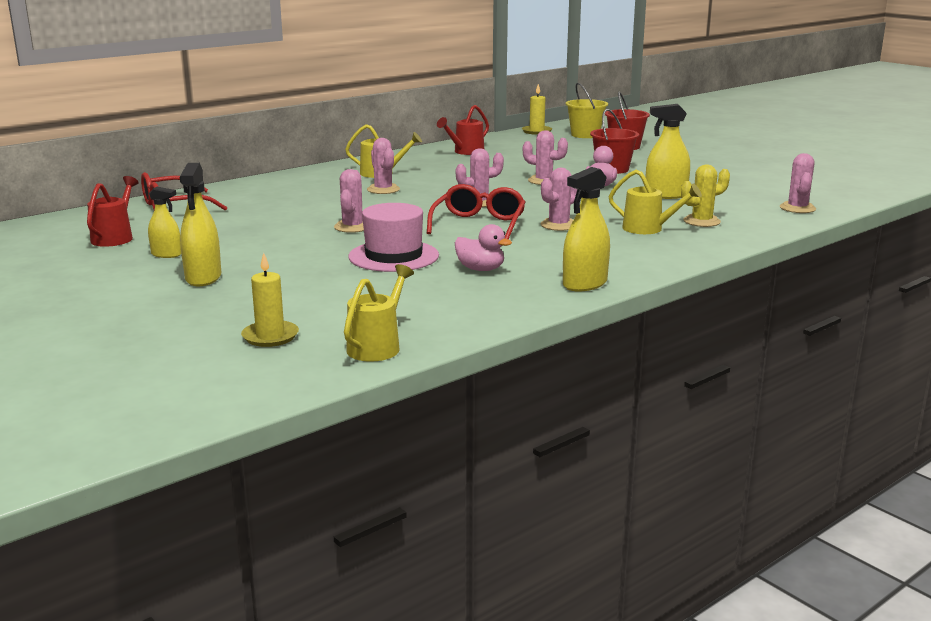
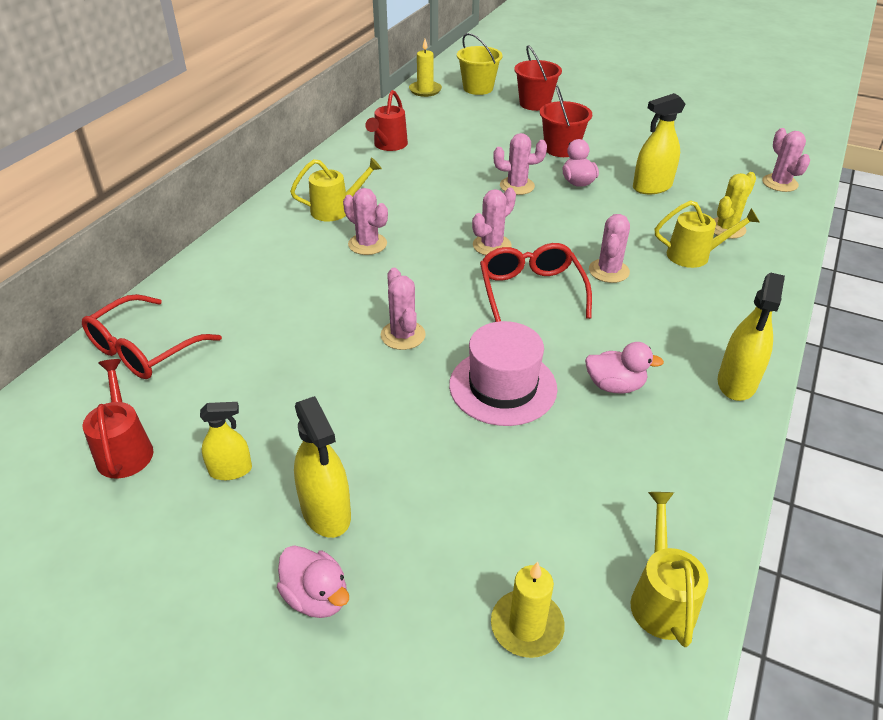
camera: 25 degrees left, 20 degrees up
none -> pink duck [277,545,349,618]

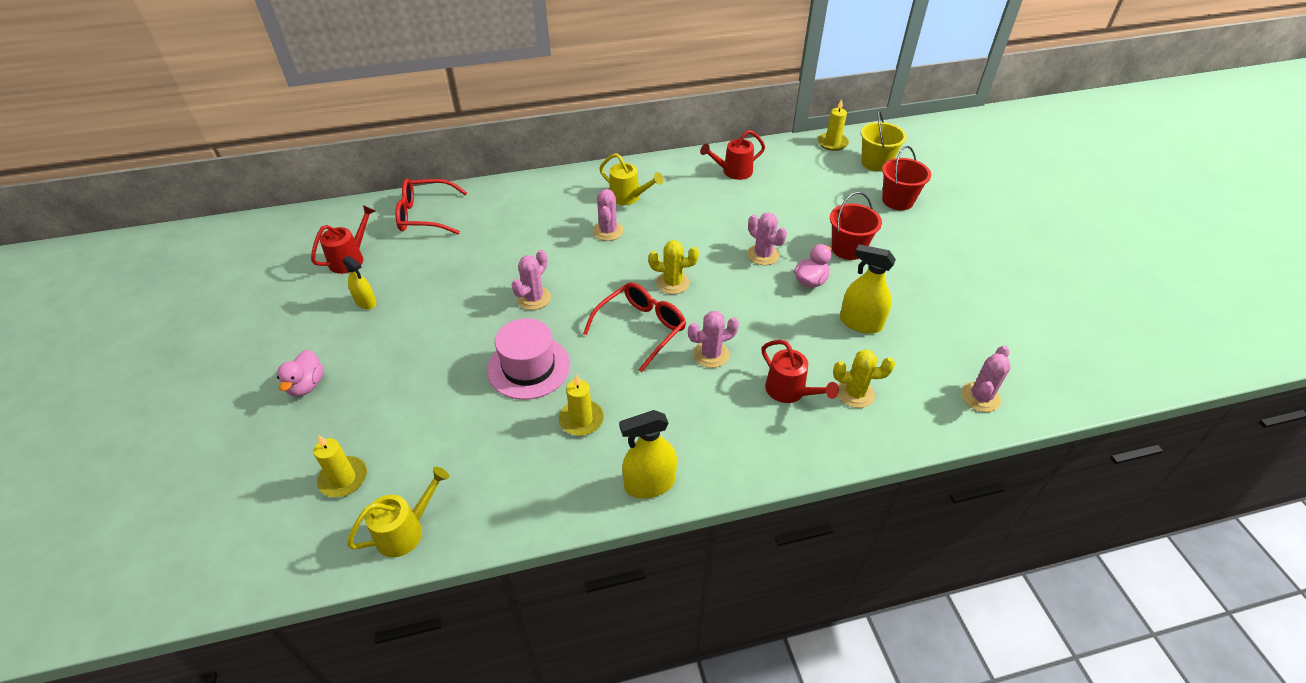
camera: 50 degrees right, 5 degrees up
yellow spray bottle [294,396,351,538] -> none
pink cactus [472,188,516,255] -> yellow cactus [649,240,699,294]
pink duck [585,342,664,394] -> yellow candle [559,375,604,436]
yellow watering can [655,200,760,268] -> red watering can [761,340,839,403]

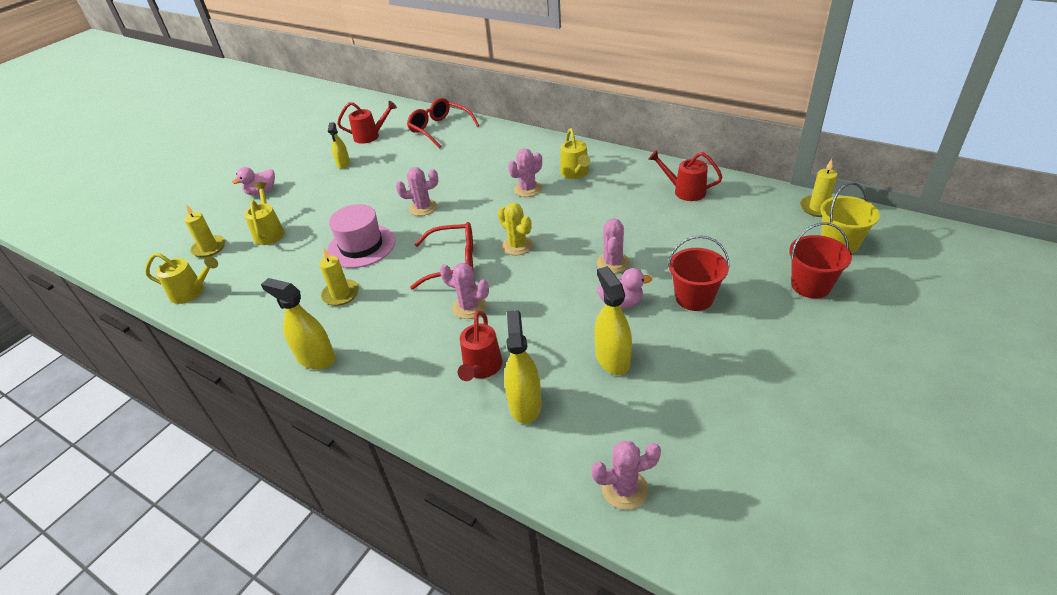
camera: 50 degrees right, 5 degrees down
yellow cactus [833,349,895,408] -> yellow spray bottle [504,310,542,424]
none -> yellow watering can [244,182,285,245]

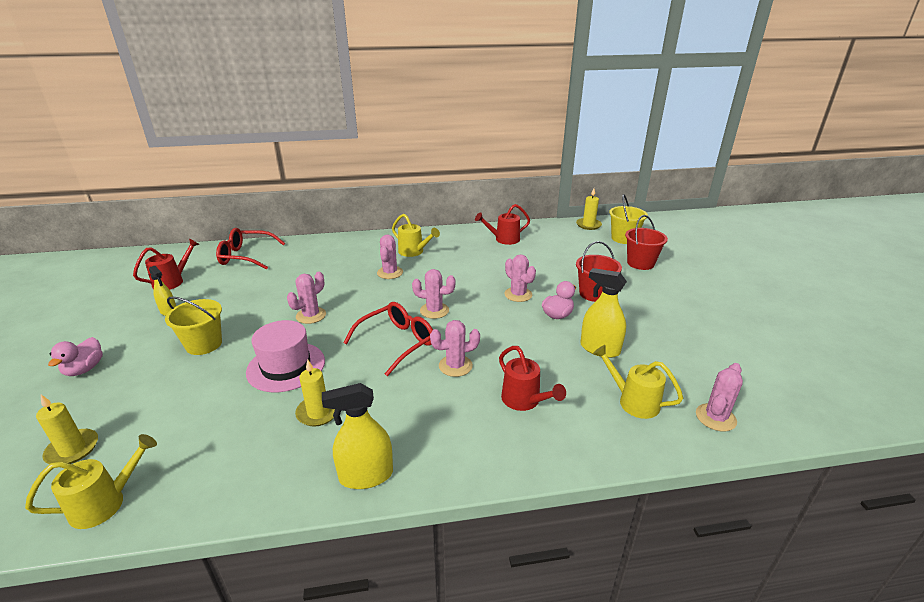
camera: 45 degrees left, 10 degrees down
yellow watering can [244,182,285,245] -> yellow watering can moved to [593,345,683,419]
yellow cactus [498,203,533,255] -> pink cactus [412,269,456,319]
yellow spray bottle [504,310,542,424] -> none
none -> yellow bucket [165,296,222,355]

